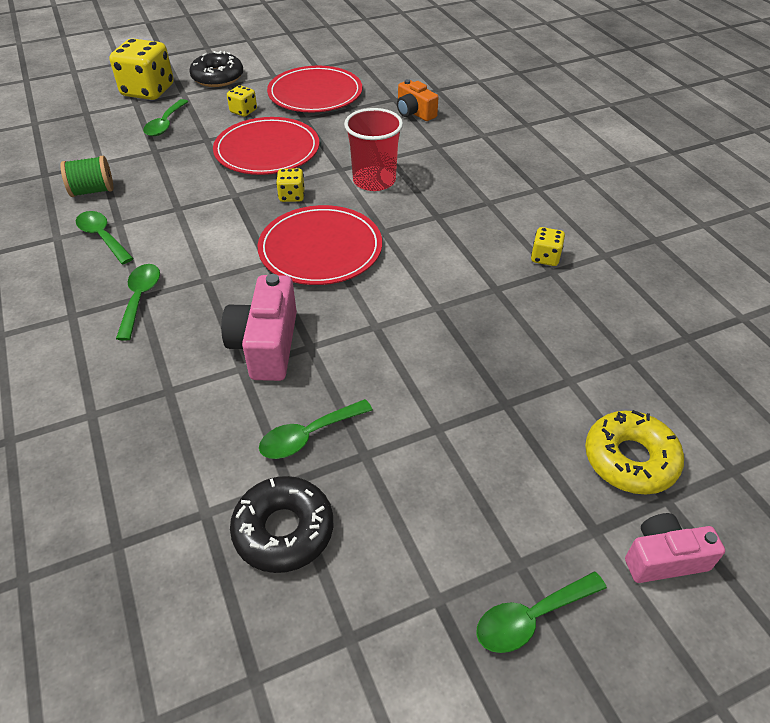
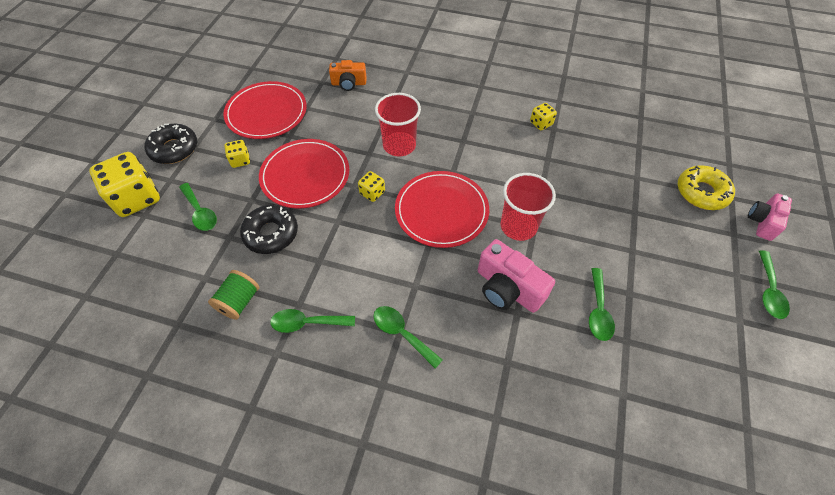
camera: 50 degrees left, 10 degrees up
black donut [230,476,333,573] -> black donut moved to [240,205,298,254]
none -> red cup [500,173,556,241]

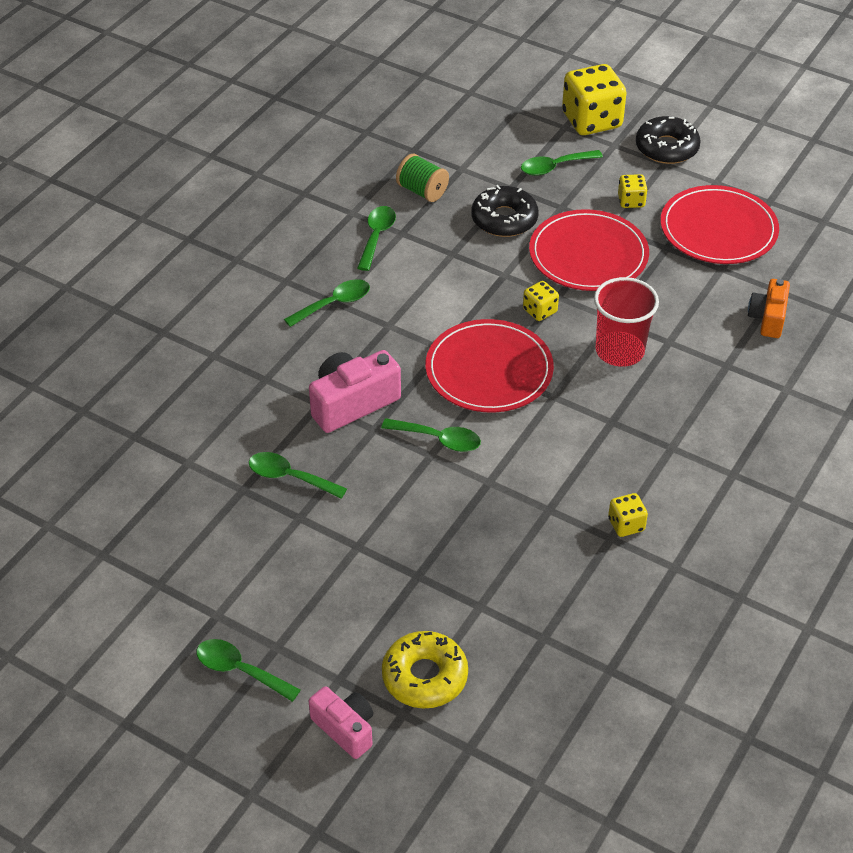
camera: 105 degrees right, 10 degrees down
red cup [500,173,556,241] -> green spoon [381,418,481,452]

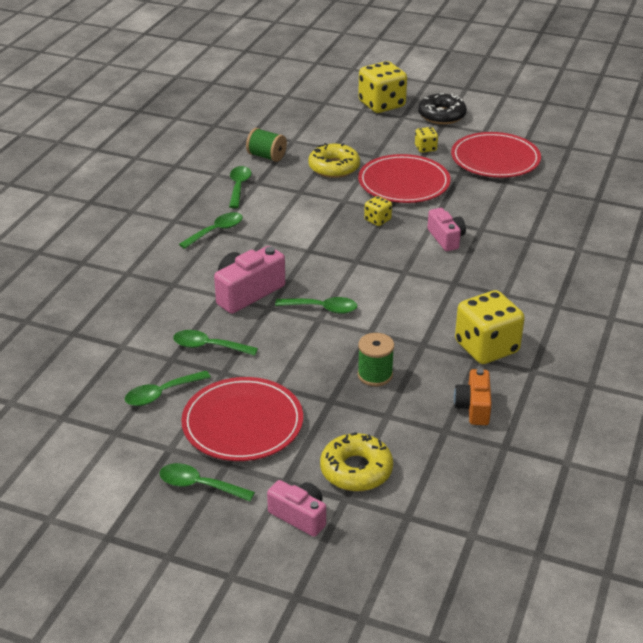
camera: 10 degrees left, 10 degrees down
red plate [425,319,554,412] -> red plate moved to [181,377,303,461]
black donut [471,185,539,237] -> yellow donut [308,143,360,178]
green spoon [521,150,603,176] -> green spoon moved to [125,371,211,406]
red cup [594,277,659,367] -> pink camera [428,208,466,251]
yellow dice [608,493,648,537] -> yellow dice [455,290,525,364], size x2.08
orange camera [748,279,790,338] -> orange camera moved to [454,369,492,425]
none -> green spool [358,333,394,386]

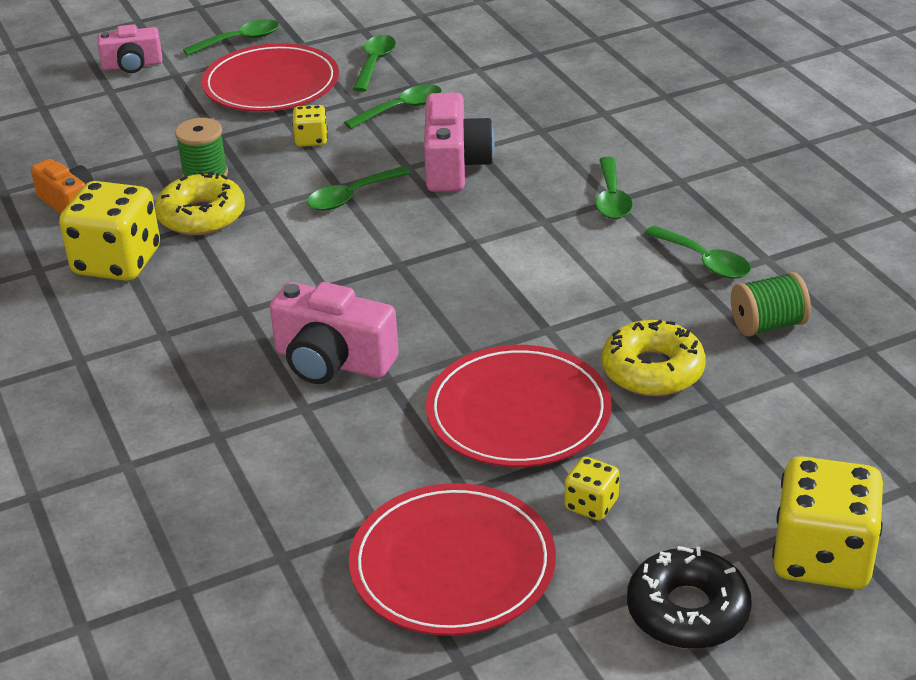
camera: 135 degrees right, 0 degrees up
yellow donut [320,432,393,491] -> yellow donut moved to [155,171,245,235]
yellow dice [364,196,392,226] -> yellow dice moved to [292,105,328,147]
pink camera [428,208,466,251] -> pink camera [270,282,399,384], size x1.53

